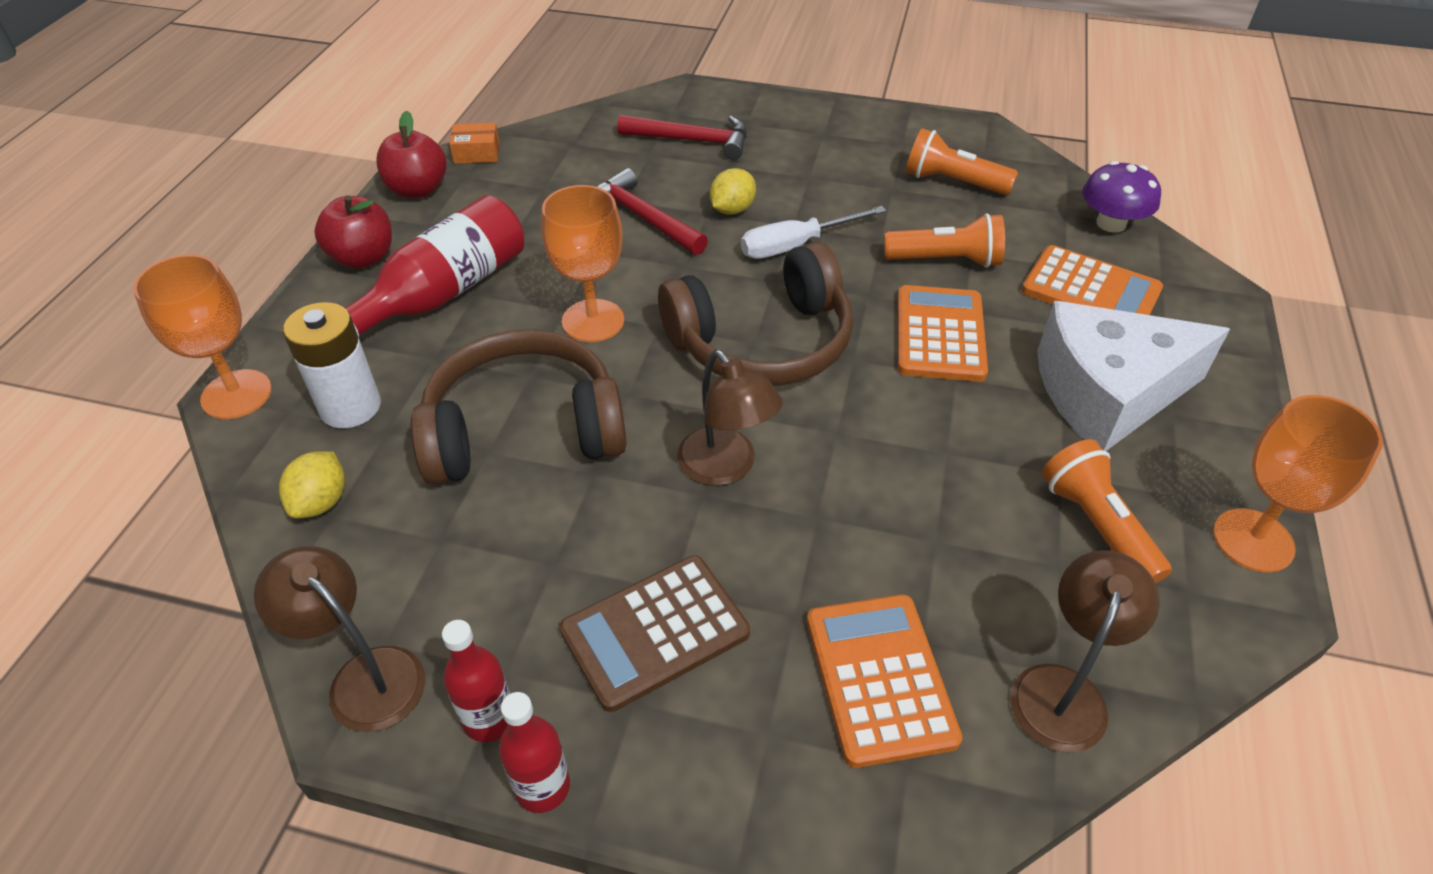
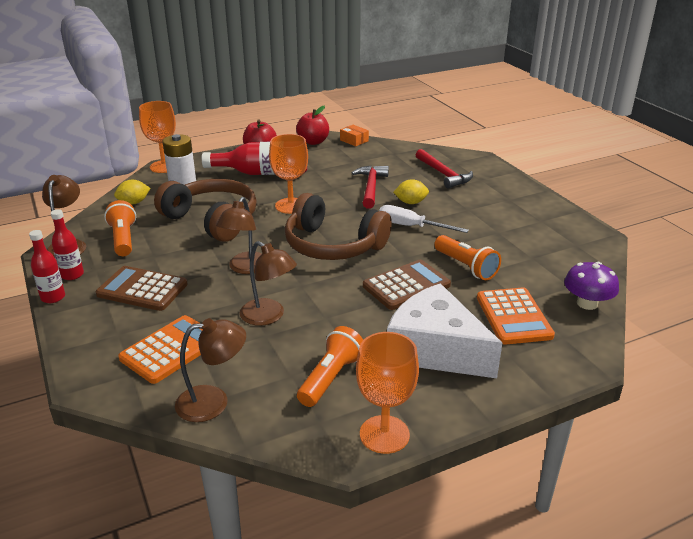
camera: 50 degrees right, 15 degrees down
orange calculator [898,285,988,382] -> brown calculator [363,260,451,310]
orange flashlight [906,128,1018,195] -> orange flashlight moved to [104,200,136,256]
none -> brown lamp [240,241,297,326]

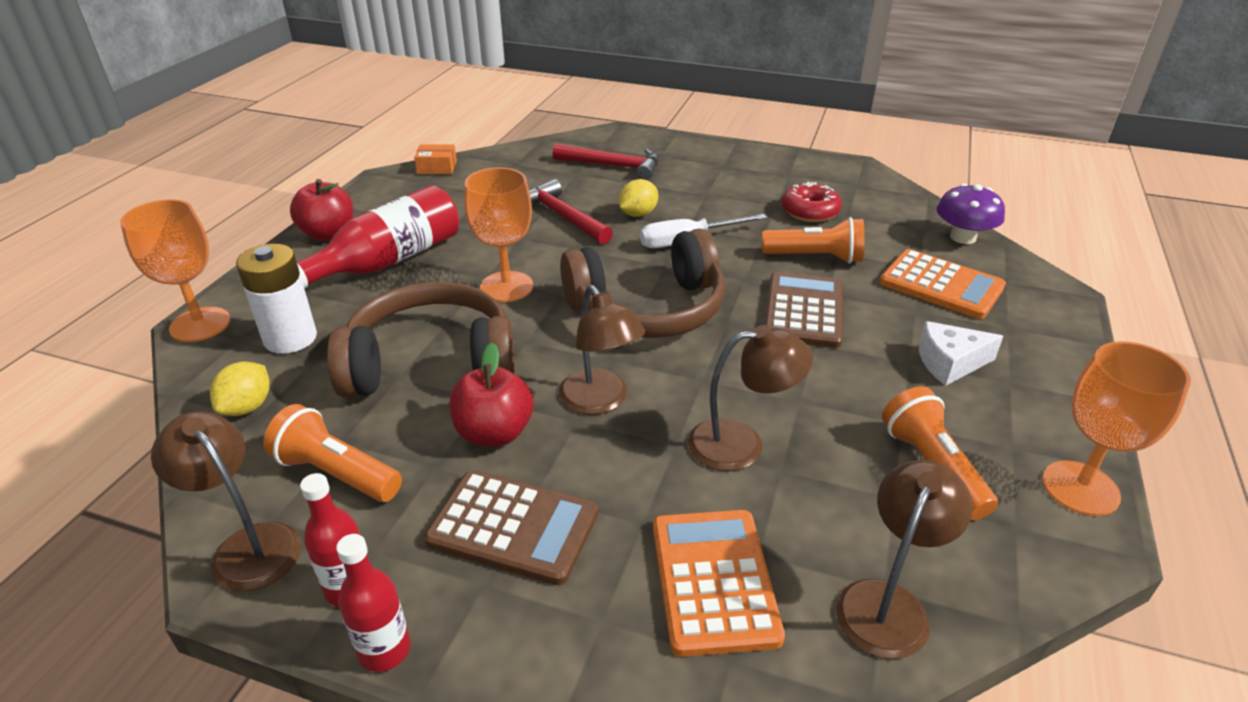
camera: 45 degrees left, 5 degrees up
brown calculator [96,266,188,311] -> brown calculator turned 135 degrees counterclockwise [424,470,598,585]
red apple [296,105,329,145] -> red apple moved to [450,343,534,446]
white cheese [387,283,502,378] -> white cheese [919,321,1003,386], size x0.50
none -> red donut [782,182,842,222]

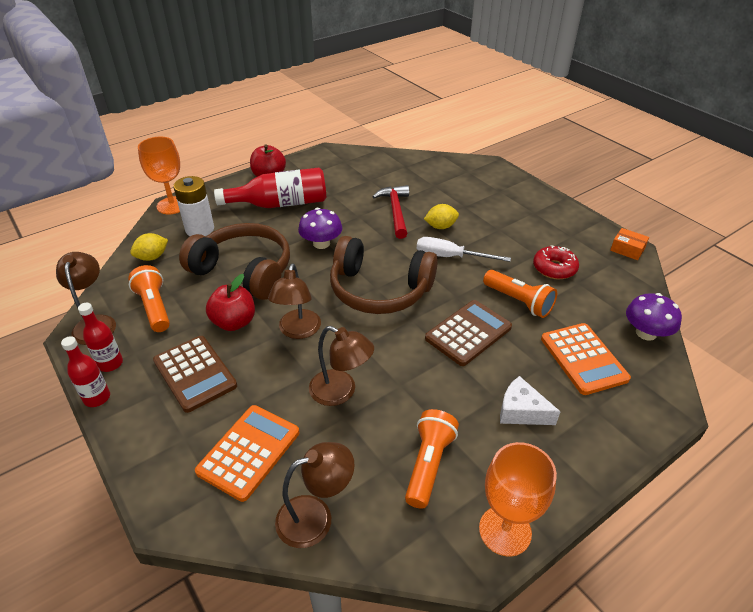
camera: 35 degrees right, 5 degrees up
orange box [414,144,457,174] -> orange box moved to [610,228,649,260]
orange goblet [464,167,533,302] -> purple mushroom [298,208,342,249]
red hammer [552,144,659,180] -> none

